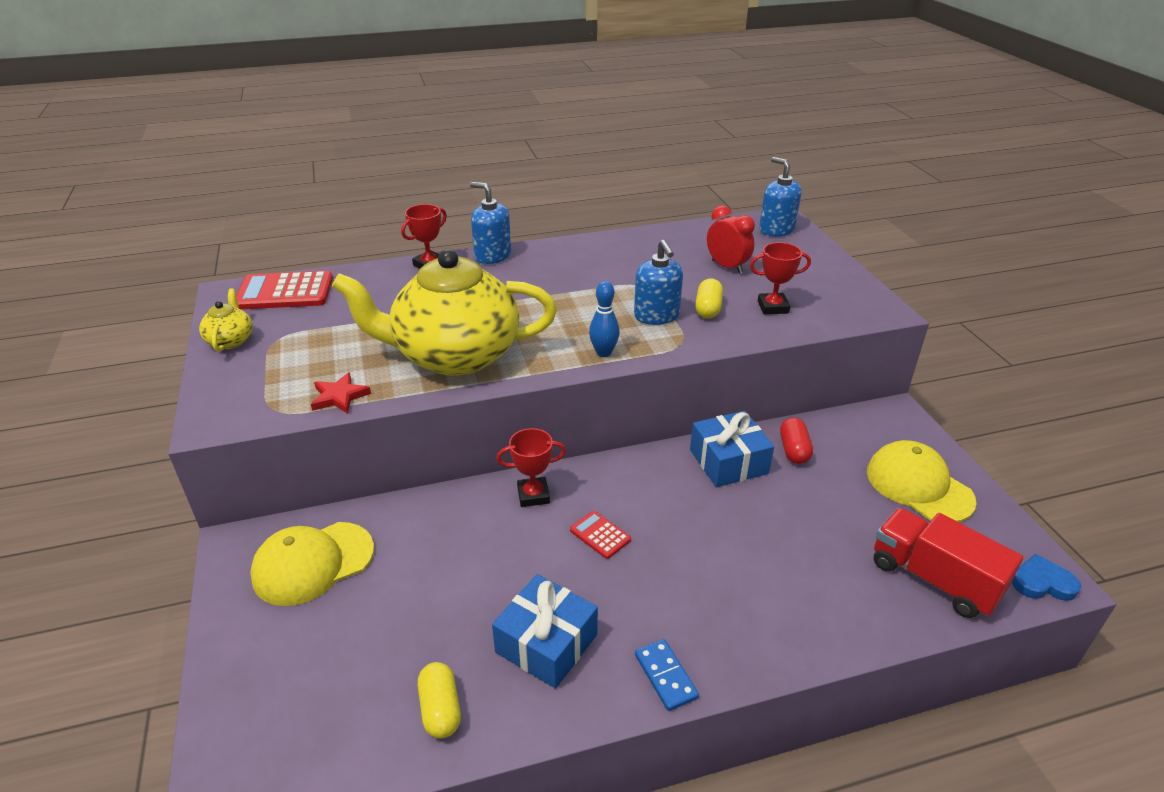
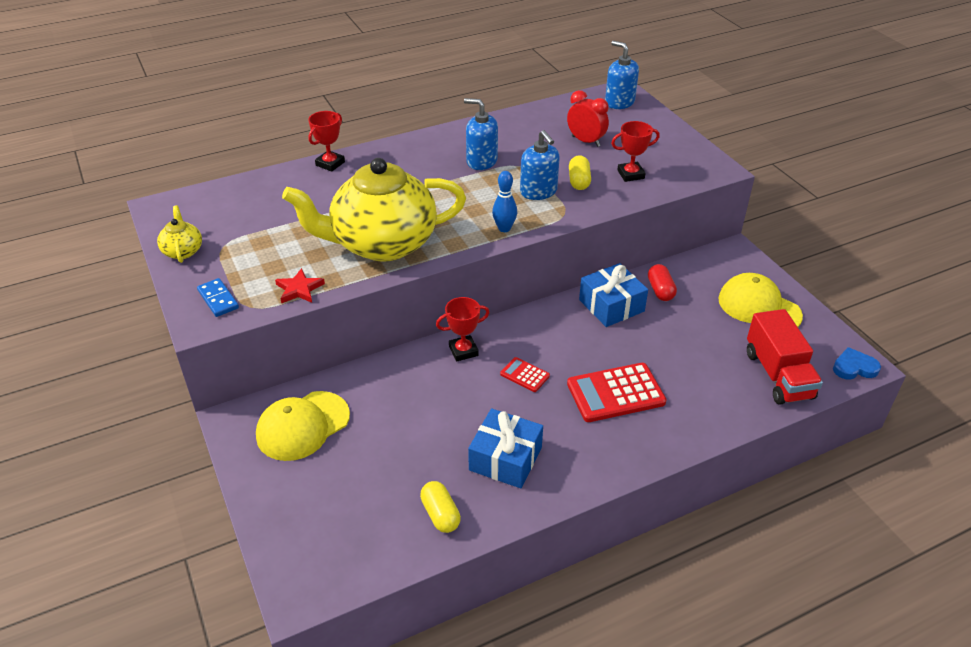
camera: 10 degrees left, 5 degrees up
red calculator [236,271,333,309] -> red calculator moved to [567,363,667,422]
blue soap dispenser [470,182,511,264] -> blue soap dispenser moved to [464,98,498,170]
blue domino [635,639,699,711] -> blue domino moved to [197,278,239,317]
red truck [874,508,1023,618] -> red truck turned 135 degrees counterclockwise [747,309,823,405]

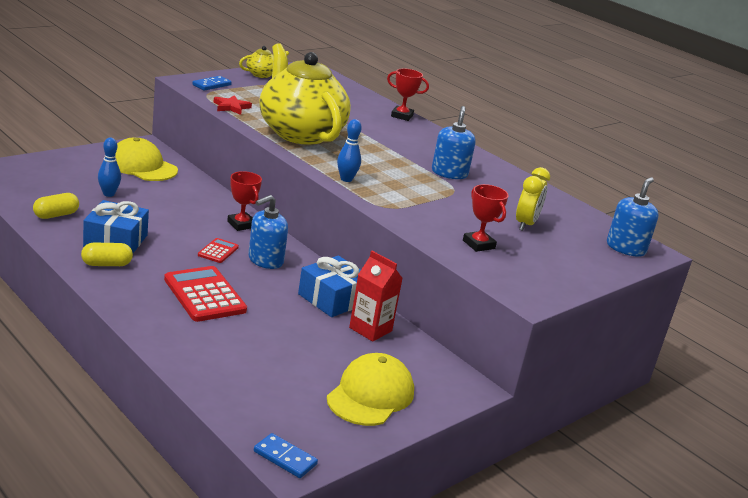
camera: 70 degrees right, 15 degrees down
blue soap dispenser [520,130,560,200] -> blue soap dispenser moved to [248,195,288,269]
red clock [567,90,609,147] -> yellow clock [516,167,550,231]
yellow capsule [569,155,591,190] -> yellow capsule moved to [81,243,133,266]
red capsule [648,264,677,301] -> red carton [349,251,403,342]
red truck [747,309,823,405] -> none
blue heart [833,347,881,380] -> blue domino [254,433,318,478]
none -> blue bowling pin [98,138,121,197]

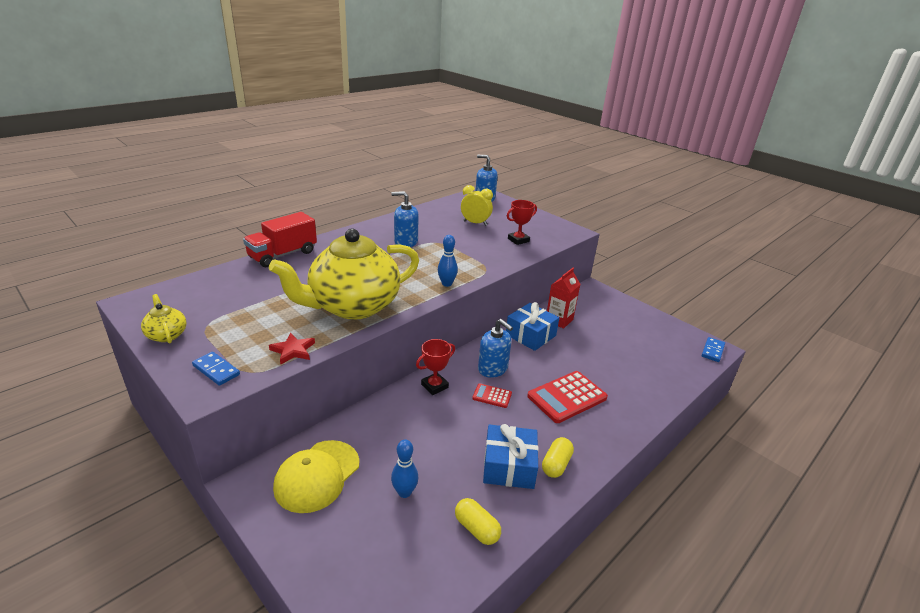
camera: 90 degrees left, 5 degrees up
yellow capsule [81,243,133,266] -> yellow capsule turned 45 degrees clockwise [542,437,574,478]
yellow cap [327,353,414,426] -> none
red trophy [387,69,429,121] -> red truck [243,212,317,267]

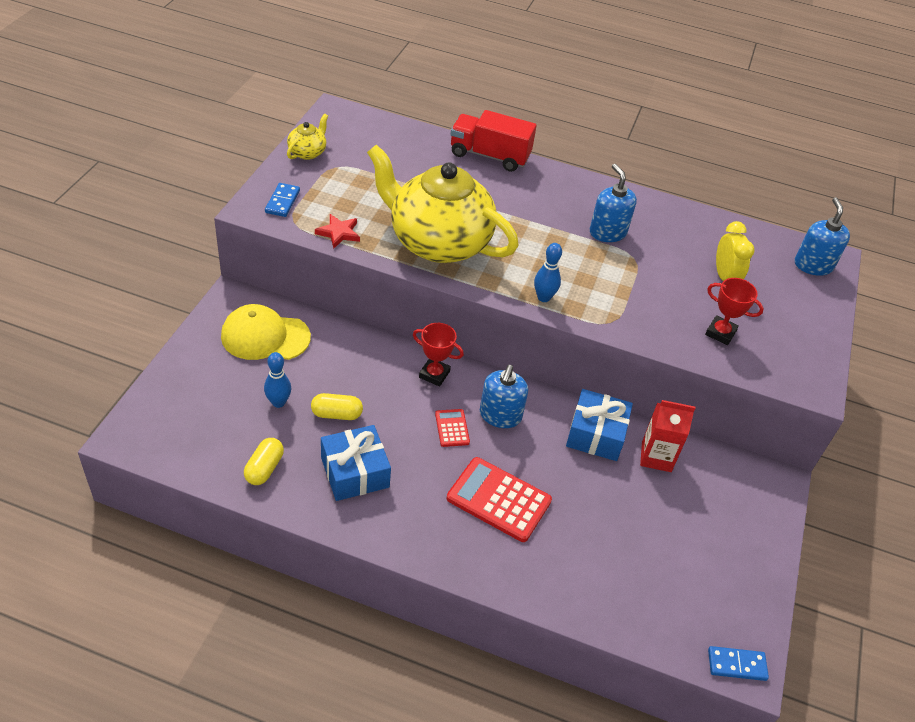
camera: 60 degrees right, 15 degrees up
yellow capsule [542,437,574,478] -> yellow capsule moved to [311,393,363,420]

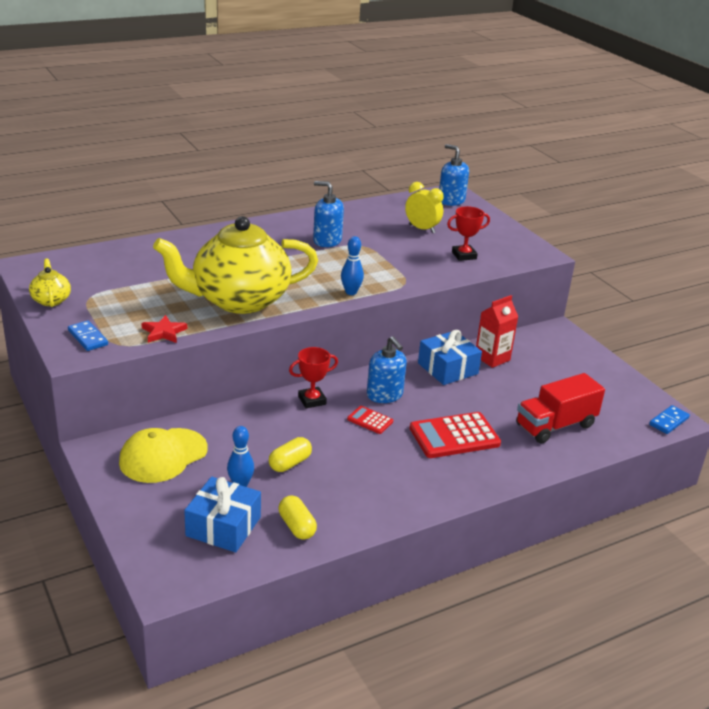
camera: 45 degrees left, 15 degrees down
blue gift [321,425,391,501] -> blue gift moved to [184,477,261,552]
red truck [450,110,537,172] -> red truck moved to [516,373,605,443]

